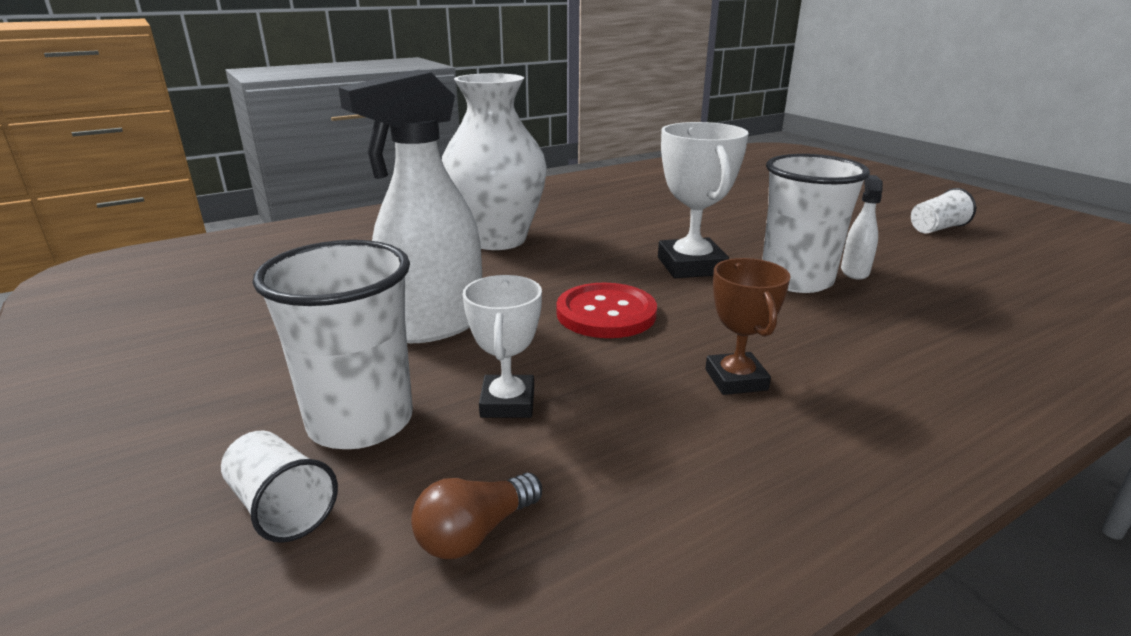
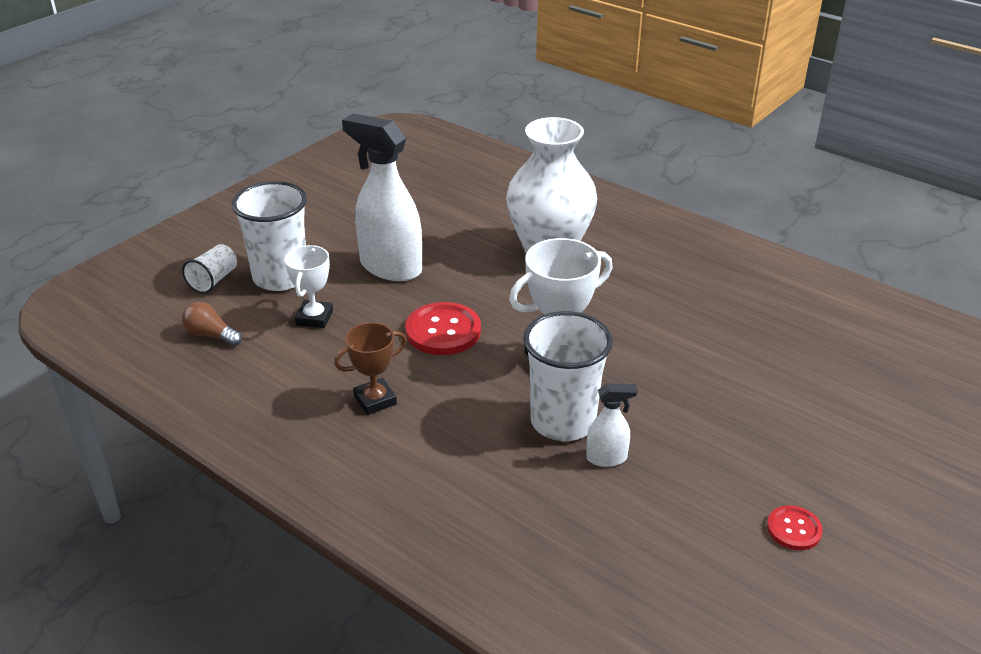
camera: 70 degrees right, 10 degrees up
white trophy [463,275,542,418] -> white trophy turned 60 degrees counterclockwise [285,245,333,328]
white cup [911,188,976,233] -> red button [767,506,823,550]

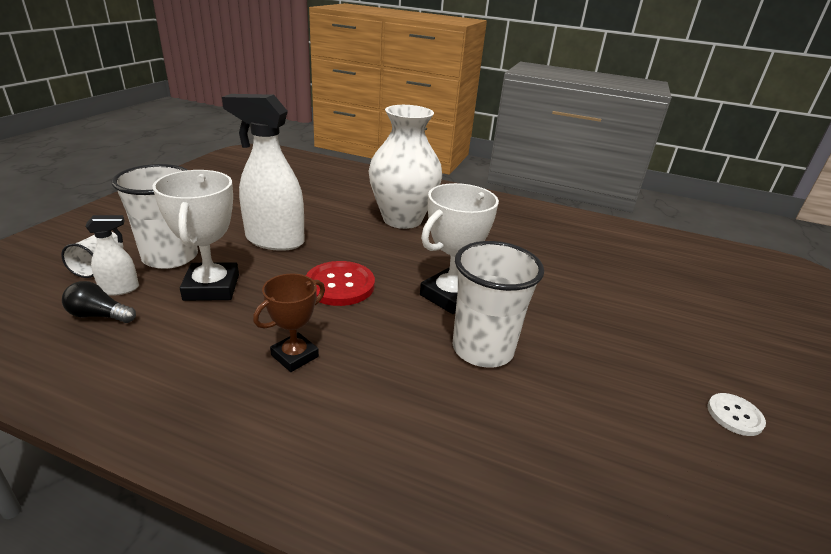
camera: 20 degrees left, 5 degrees down
brown light bulb [182,302,242,346] -> black light bulb [62,281,136,323]
white trophy [285,245,333,328] -> white trophy [153,170,239,301], size x1.58
white spray bottle [586,383,638,467] -> white spray bottle moved to [85,215,139,296]
red button [767,506,823,550] -> white button [707,393,766,436]

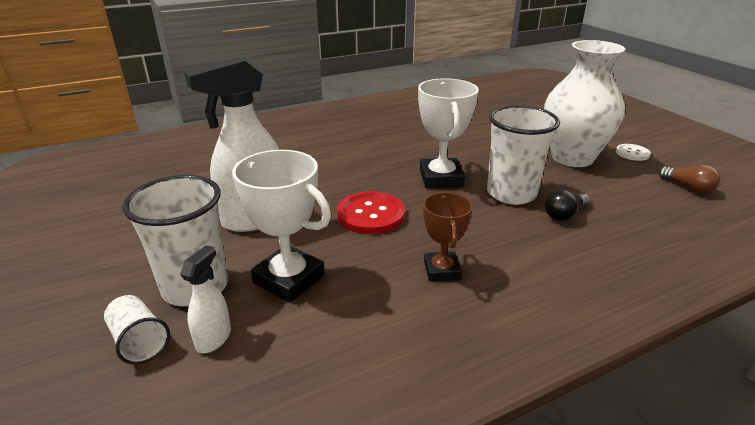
camera: 45 degrees left, 0 degrees up
black light bulb [62,281,136,323] -> black light bulb moved to [545,189,590,221]
white vase [368,105,442,229] -> white vase moved to [544,40,625,167]
none -> brown light bulb [658,165,720,194]

